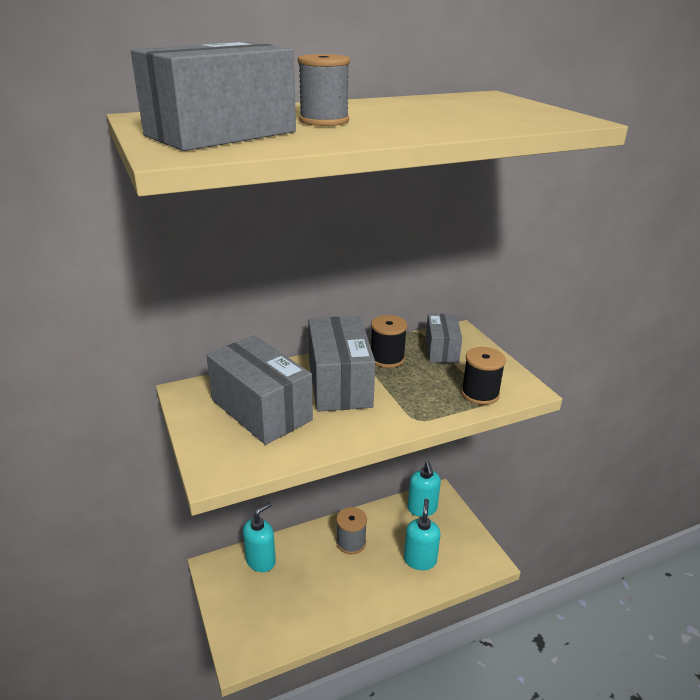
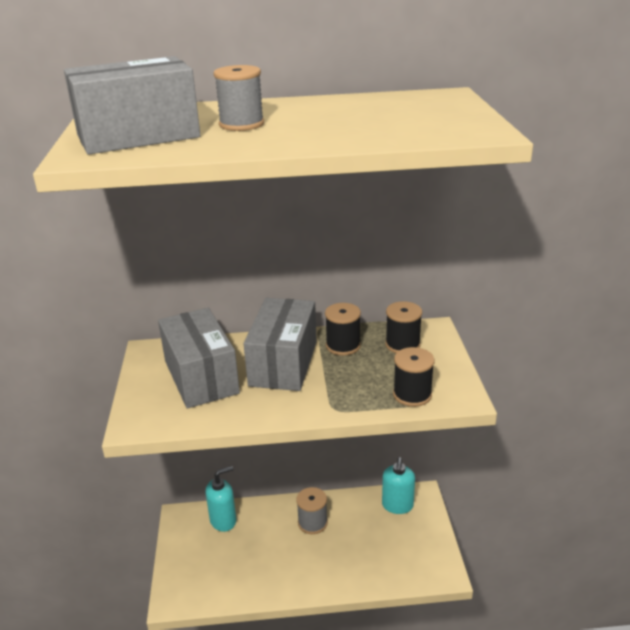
camera: 20 degrees right, 0 degrees up
turquoise soap dispenser [404,499,441,570] -> none
grey box [426,314,462,363] -> black spool [385,301,422,353]

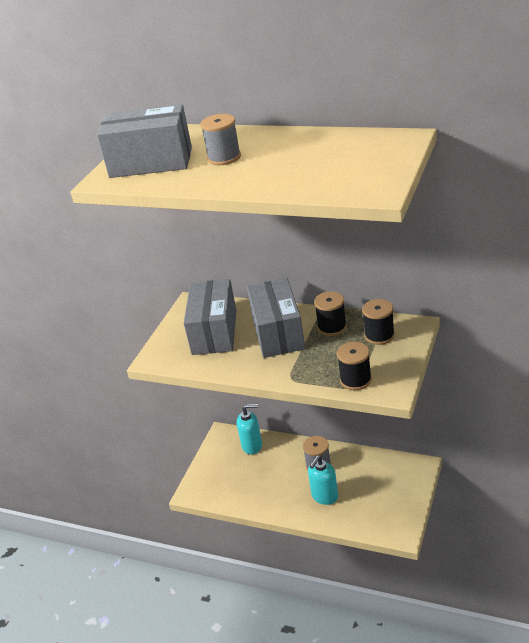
camera: 30 degrees right, 5 degrees up
grey box [244,298,317,391] -> grey box turned 45 degrees counterclockwise [247,278,305,358]
turquoise soap dispenser [382,457,415,514] -> turquoise soap dispenser moved to [308,456,338,505]

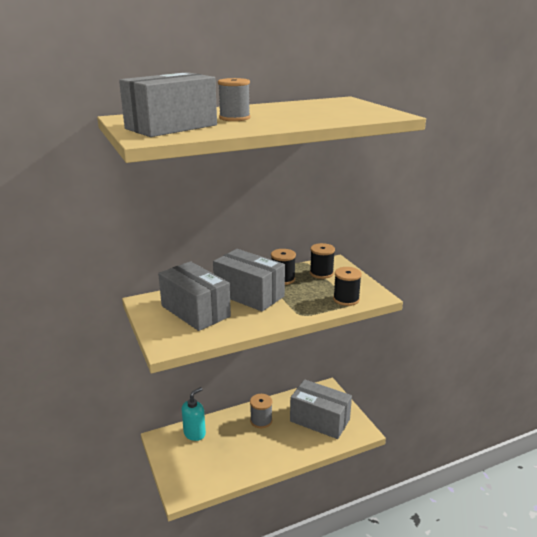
camera: 50 degrees left, 10 degrees down
turquoise soap dispenser [308,456,338,505] -> none
none -> grey box [290,379,352,439]

